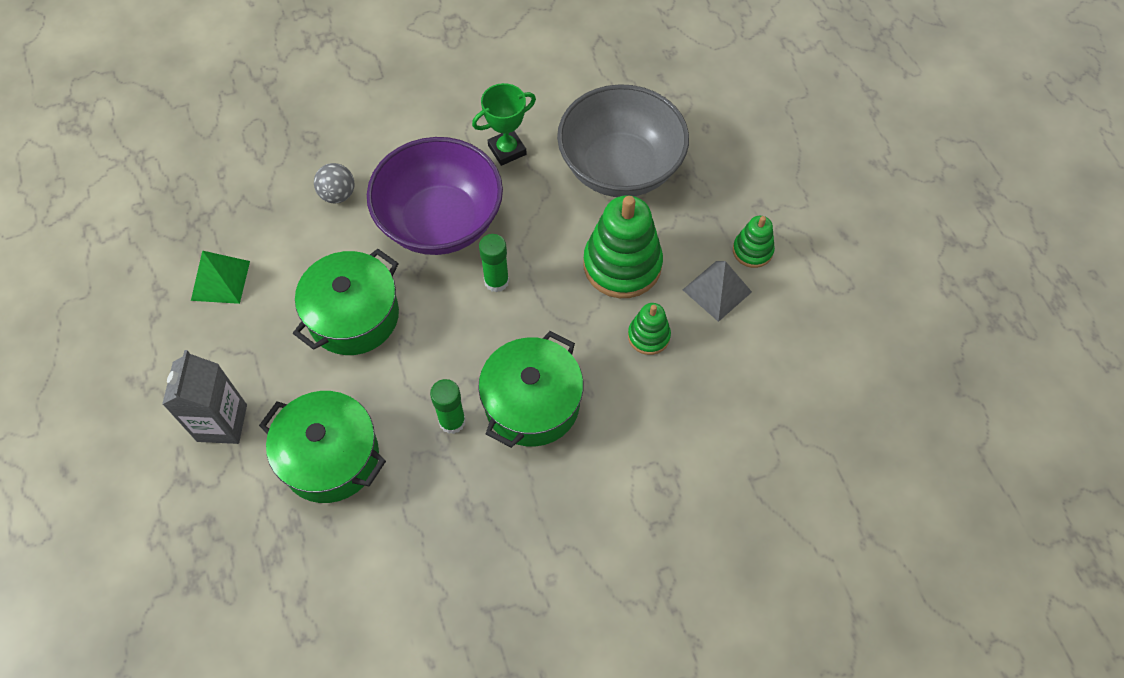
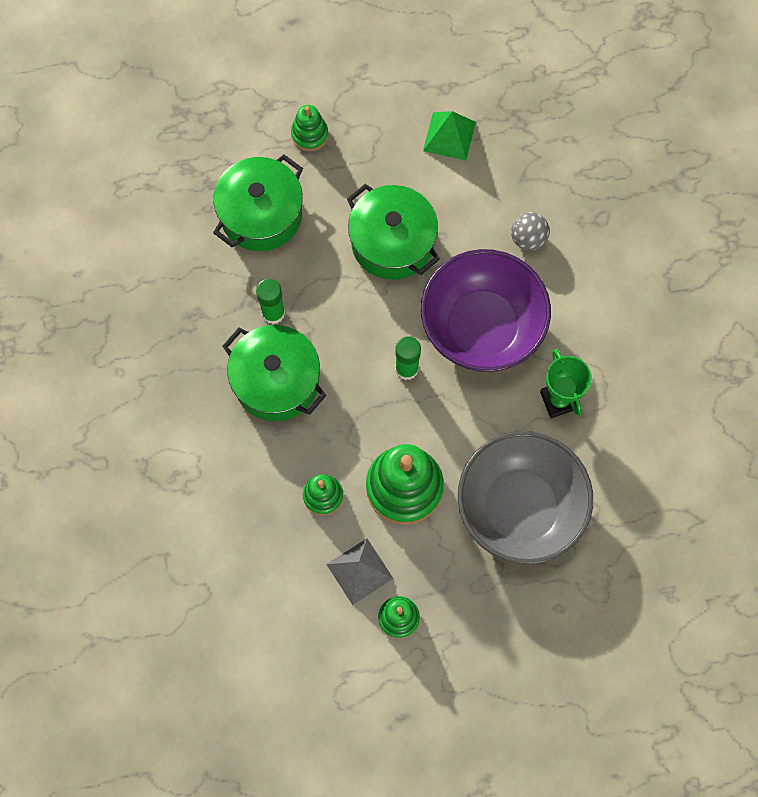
camera: 100 degrees right, 10 degrees up
grey carton [162,350,247,444] -> green stacking toy [291,105,328,151]

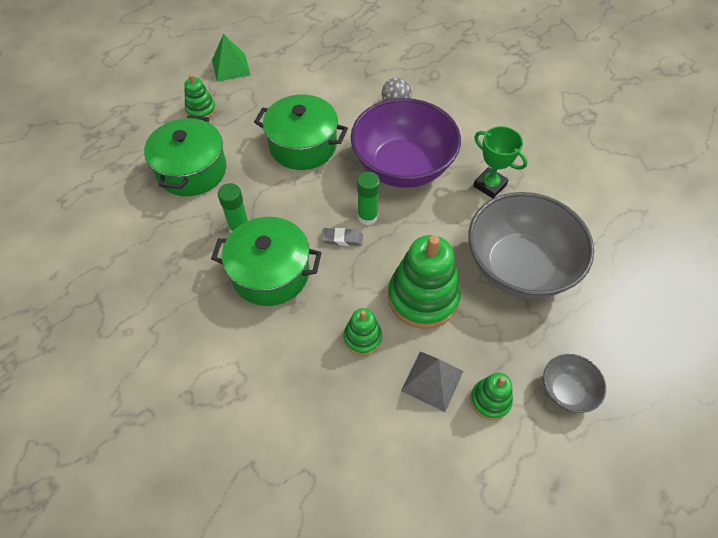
camera: 30 degrees left, 15 degrees down
green pyramid [423,111,476,161] -> green pyramid moved to [212,34,251,82]
none -> grey eraser [322,228,363,246]
none -> grey bowl [543,354,606,413]

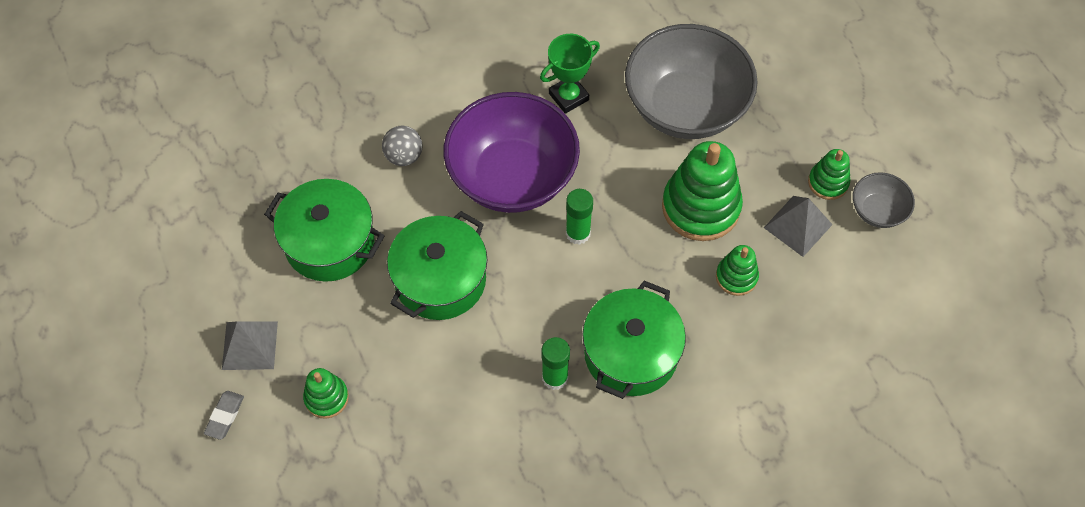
camera: 75 degrees left, 5 degrees up
green pot [144,115,227,196] -> green pot moved to [264,179,385,282]
green pyramid [212,34,251,82] -> grey pyramid [222,321,278,370]
grey eraser [322,228,363,246] -> grey eraser moved to [204,391,244,440]
grey bowl [543,354,606,413] -> grey bowl moved to [853,172,915,228]

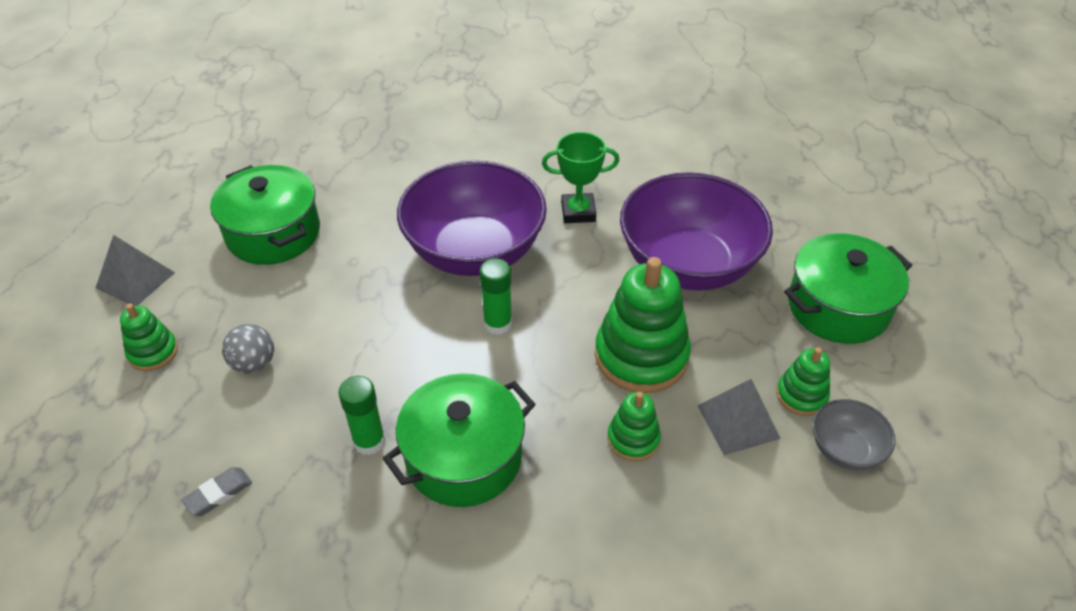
camera: 30 degrees right, 15 degrees down
grey eraser [204,391,244,440] -> grey eraser moved to [181,467,252,516]
grey ball [382,126,422,166] -> grey ball moved to [222,324,274,374]
green pot [387,211,487,320] -> green pot moved to [784,233,912,344]
grey bowl [625,24,758,139] -> purple bowl [620,172,773,291]

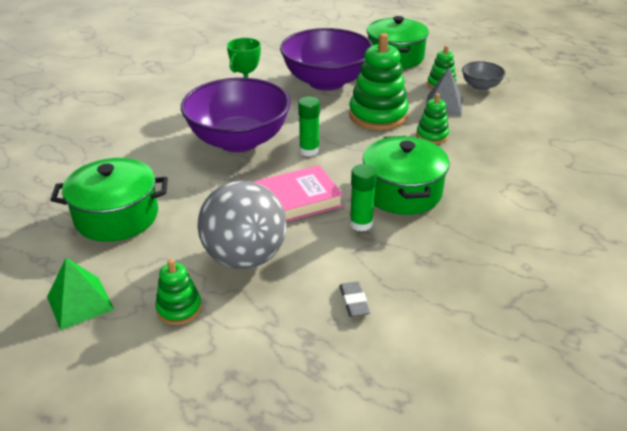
camera: 60 degrees left, 10 degrees down
grey pyramid [96,235,175,306] -> green pyramid [47,258,114,330]
grey ball [222,324,274,374] -> grey ball [197,180,287,269], size x2.09
none -> pink book [253,165,343,222]

